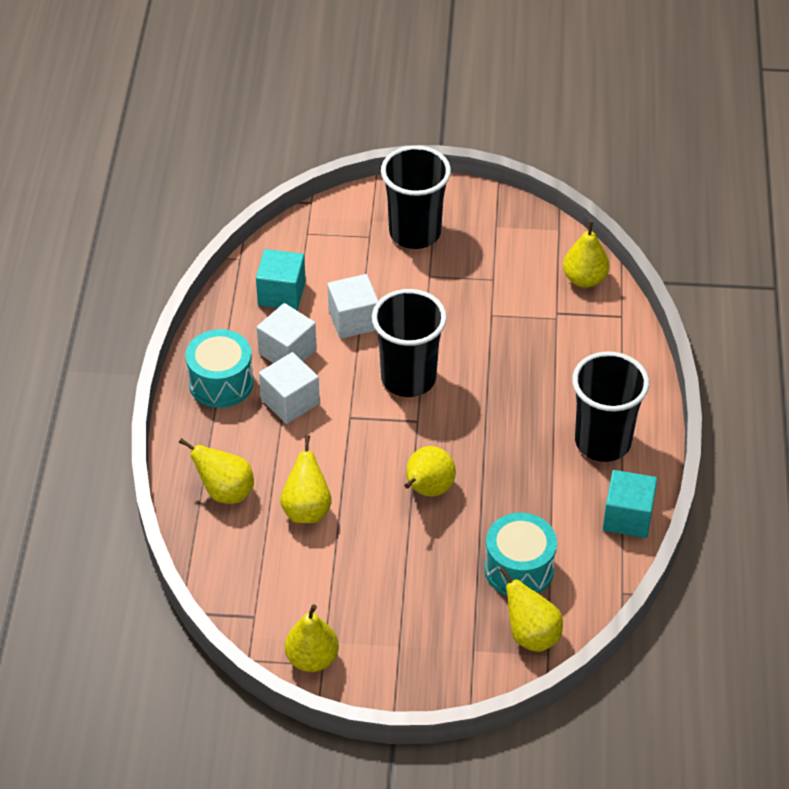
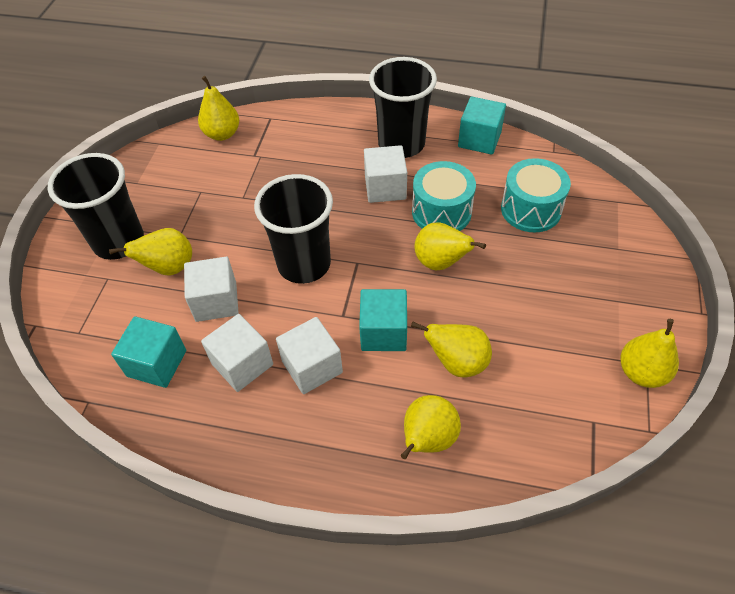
camera: 80 degrees left, 5 degrees up
turquoise drum [186,329,254,408] -> turquoise drum moved to [412,161,476,231]
yellow pear [499,567,563,652] -> yellow pear moved to [109,228,192,276]
none -> turquoise cube [359,289,407,351]
none -> white cube [364,145,407,203]

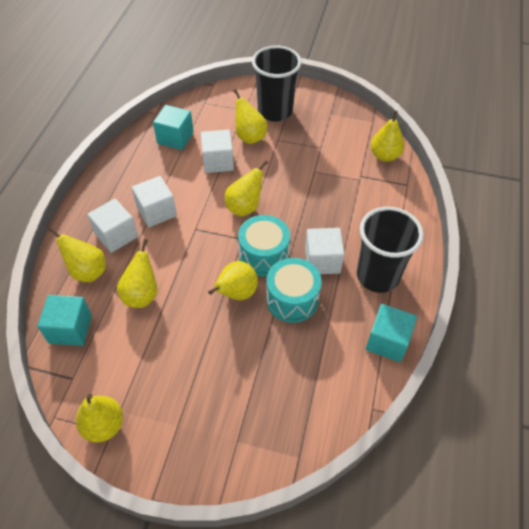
camera: 90 degrees right, 0 degrees up
white cube [201,314,273,392] -> white cube moved to [87,199,138,253]
black cup [254,174,333,284] -> yellow pear [225,160,268,216]
turquoise cube [359,289,407,351] -> turquoise cube moved to [38,295,92,346]
turquoise drum [501,158,571,232] -> turquoise drum moved to [238,215,290,276]

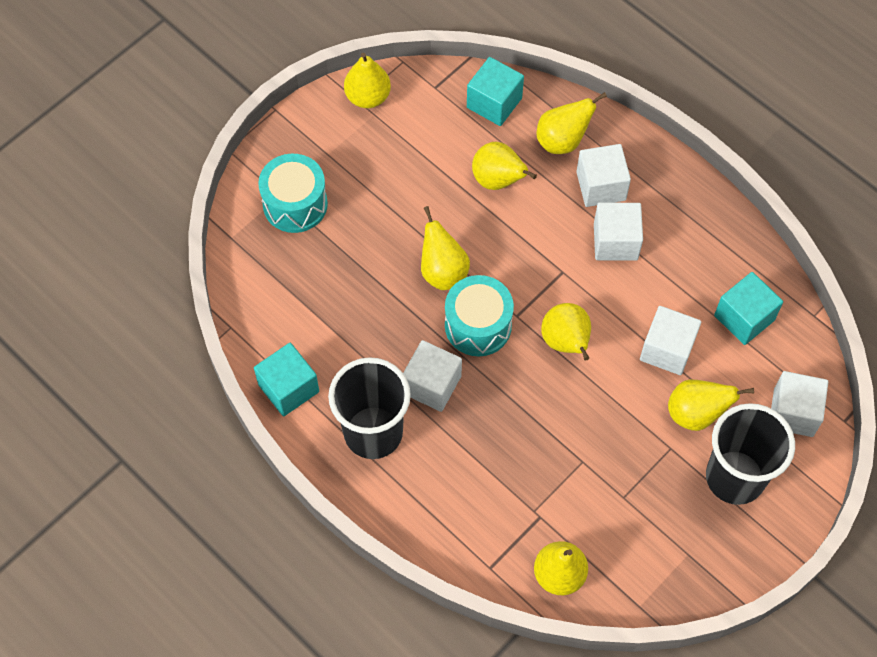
camera: 120 degrees right, 10 degrees up
turquoise drum [266,258,322,323] -> turquoise drum moved to [258,154,328,233]
none -> white cube [771,371,828,437]

